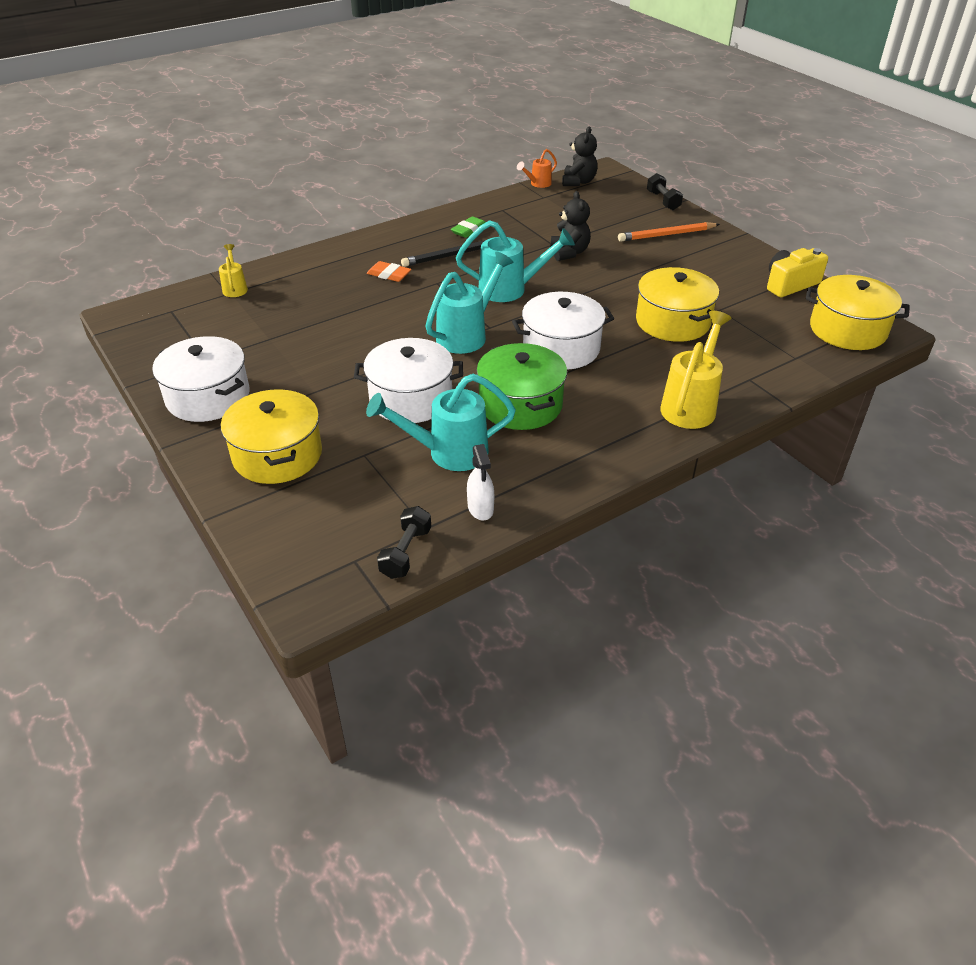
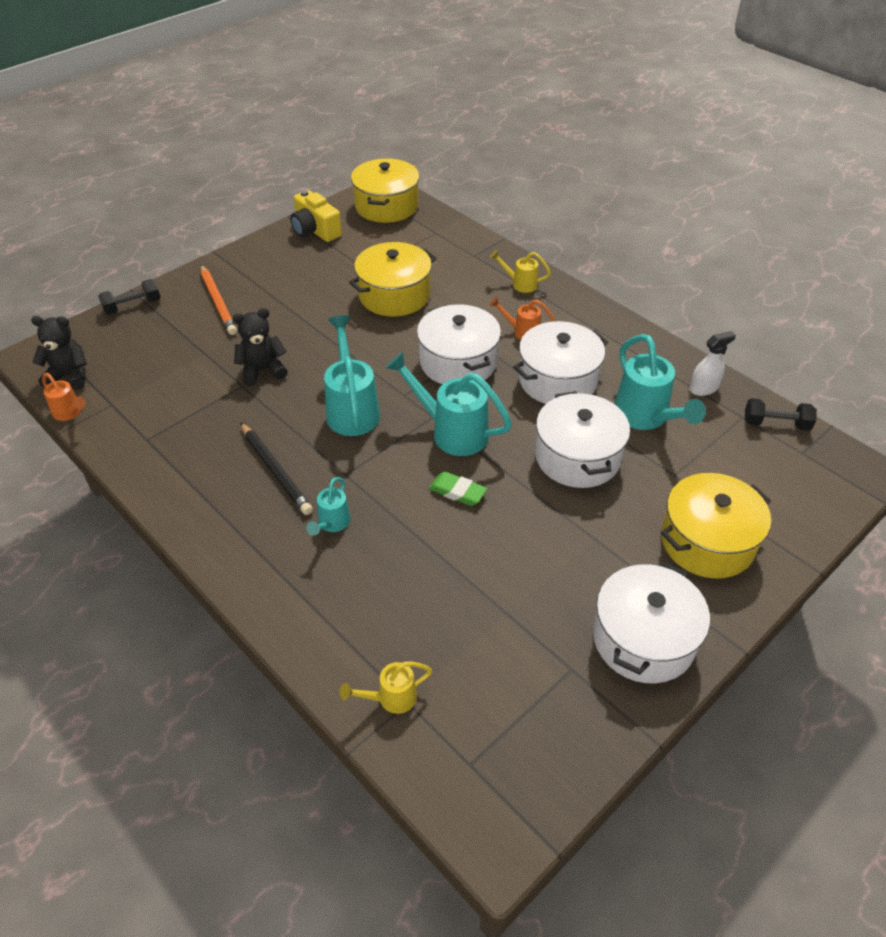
camera: 100 degrees left, 5 degrees up
orange eraser [367,261,411,282] -> turquoise watering can [306,477,351,536]
green eraser [451,216,486,238] -> green eraser moved to [429,472,487,506]
green pot [476,343,567,430] -> white pot [513,321,608,404]
yellow watering can [660,311,731,429] -> yellow watering can [490,250,551,293], size x0.54
none -> orange watering can [490,297,555,340]

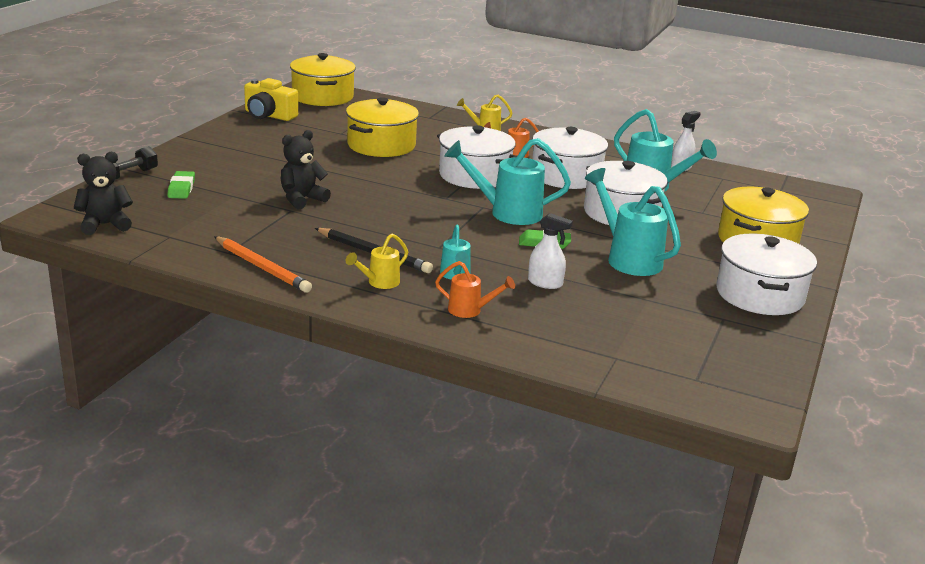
camera: 25 degrees left, 20 degrees down
orange watering can [42,373,86,421] -> orange watering can moved to [435,261,515,318]
orange pencil [201,265,237,335] -> orange pencil moved to [214,236,312,293]
turquoise watering can [324,315,380,436] -> turquoise watering can moved to [585,168,681,276]
yellow watering can [340,661,432,714] -> yellow watering can moved to [346,234,408,289]
black dumbbell [745,398,817,431] -> none
none -> green eraser [167,171,195,199]
none -> white spray bottle [528,213,573,289]

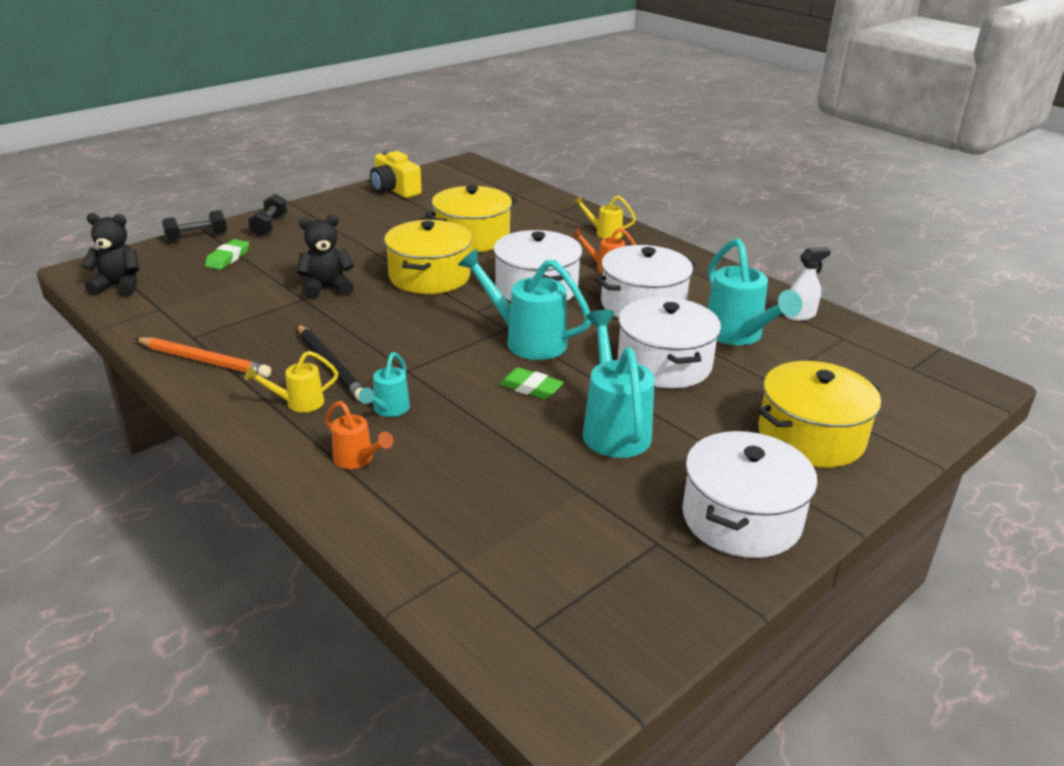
camera: 25 degrees right, 5 degrees up
orange pencil [214,236,312,293] -> orange pencil turned 45 degrees counterclockwise [135,338,271,377]
yellow pot [290,53,356,106] -> yellow pot moved to [384,220,472,294]
white spray bottle [528,213,573,289] -> none
none -> black dumbbell [248,194,287,237]

